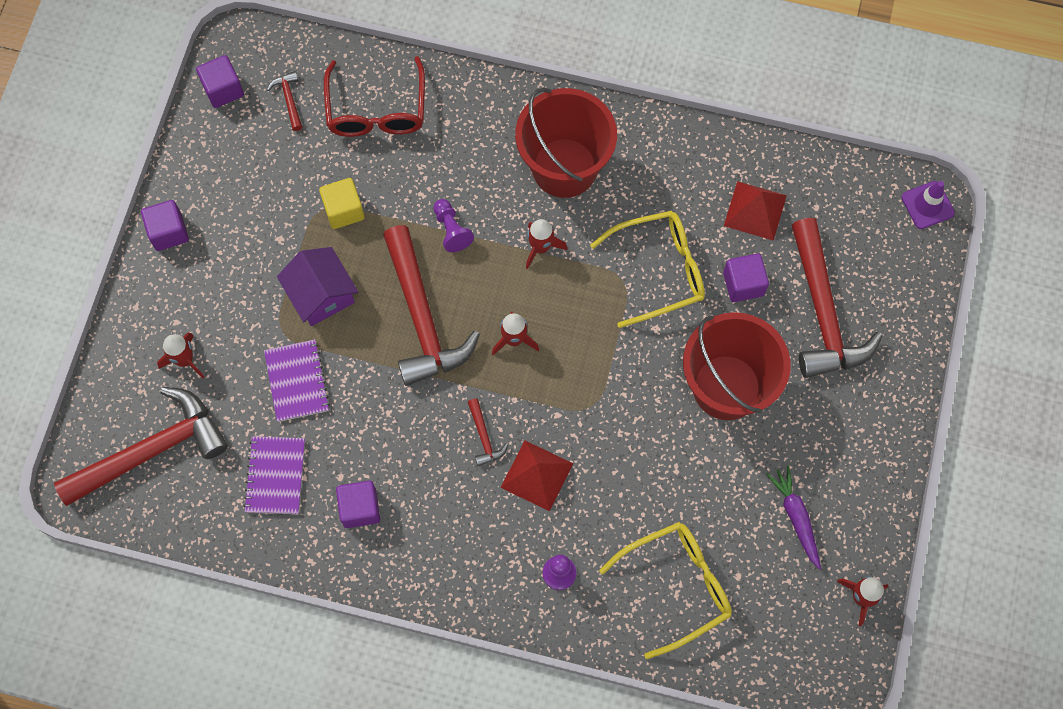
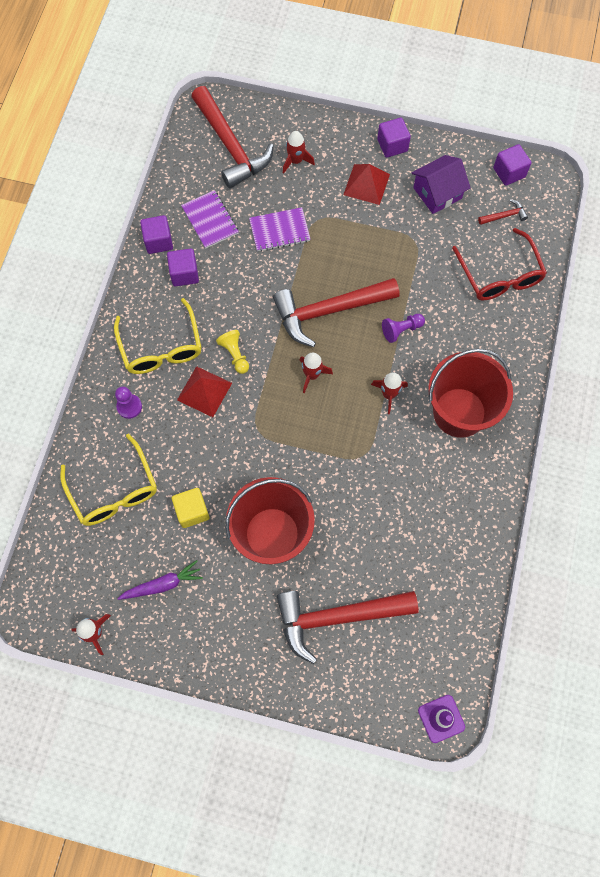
camera: 90 degrees right, 0 degrees up
purple notebook [244,436,305,514] -> purple notebook turned 60 degrees clockwise [181,190,239,249]
purple house [277,247,358,326] -> purple house moved to [412,155,471,214]
yellow cube [319,178,365,229] -> yellow cube moved to [172,488,209,528]
red glasses [324,56,425,137] -> red glasses turned 105 degrees counterclockwise [452,228,547,301]
red hammer [468,398,508,466] -> yellow pawn [216,330,249,374]
yellow glasses [590,211,705,328] -> yellow glasses moved to [114,298,202,374]
purple cube [723,253,769,302] -> purple cube moved to [140,215,173,254]
red pyramid [724,181,787,241] -> red pyramid moved to [343,164,390,205]

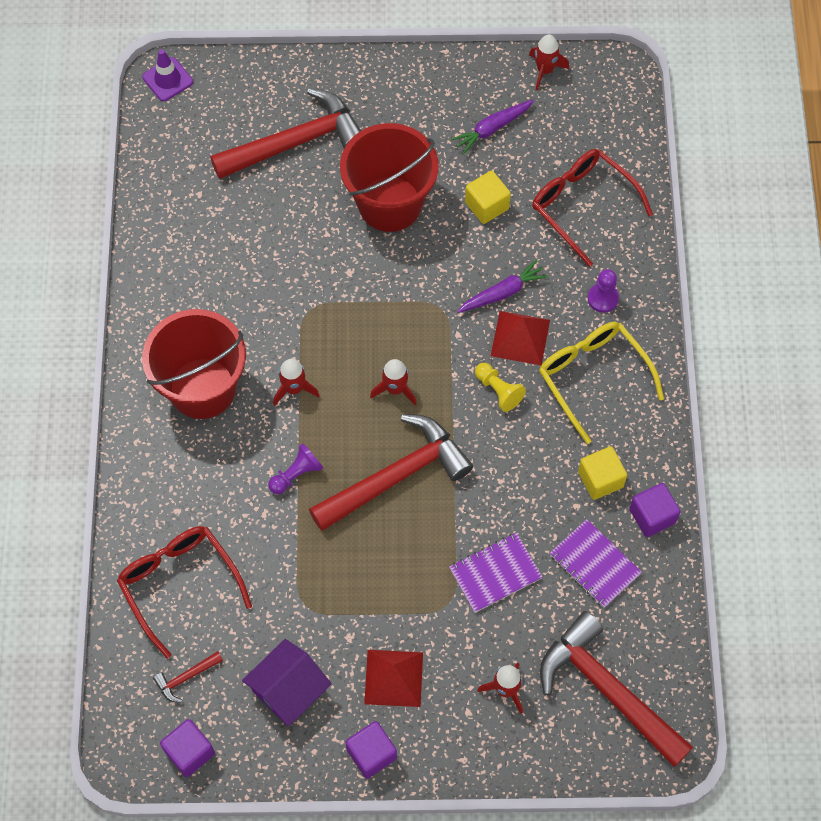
camera: 165 degrees right, 5 degrees down
yellow glasses [60,434,157,526] -> red glasses [532,149,653,267]
purple cube [167,249,199,286] -> yellow cube [578,446,627,500]
none -> purple carrot [457,259,549,313]

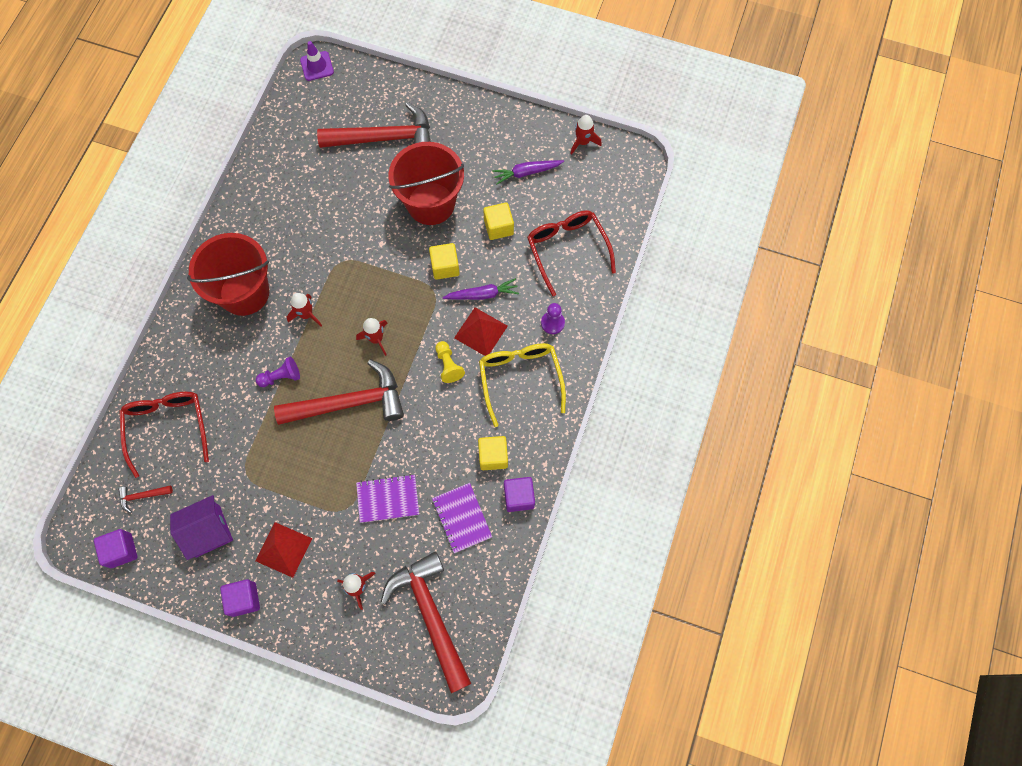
camera: 20 degrees right, 5 degrees up
none -> yellow cube [429,243,460,280]

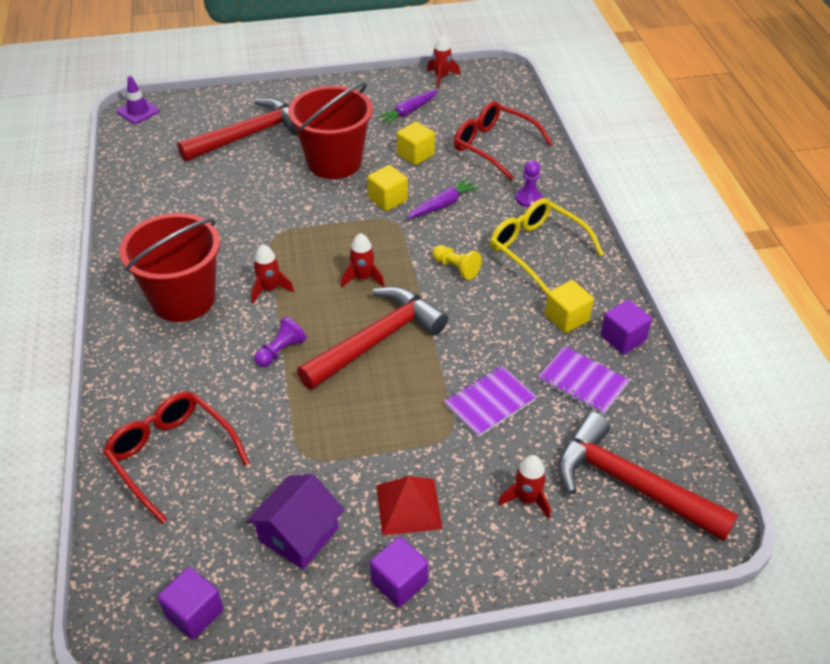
camera: 30 degrees left, 25 degrees down
red hammer [118,485,173,513] -> none
red pyramid [454,307,508,356] -> none

